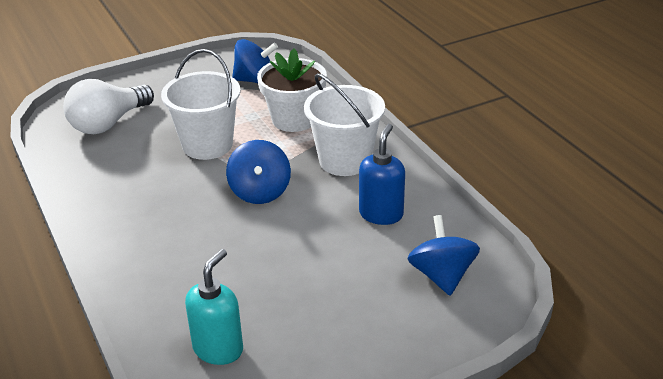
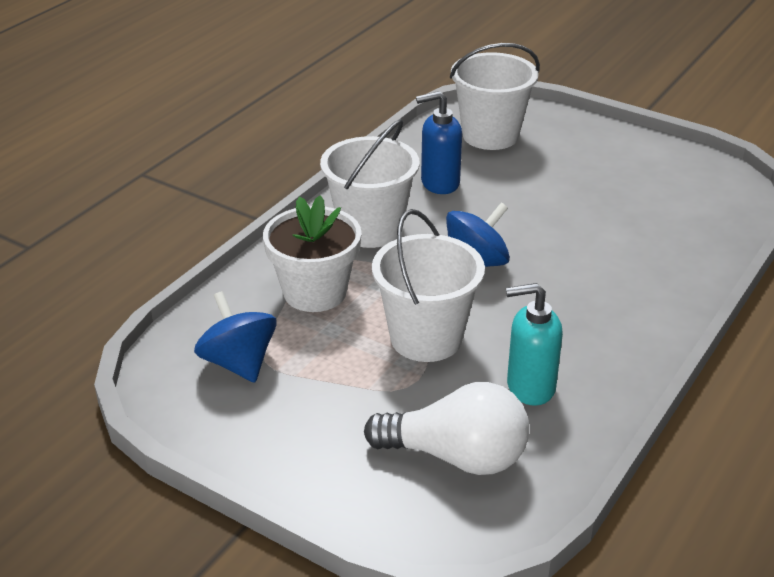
camera: 120 degrees left, 0 degrees up
turquoise soap dispenser [185,249,243,365] -> turquoise soap dispenser moved to [506,283,563,406]
blue spinning top [407,215,480,296] -> white bucket [450,43,540,150]

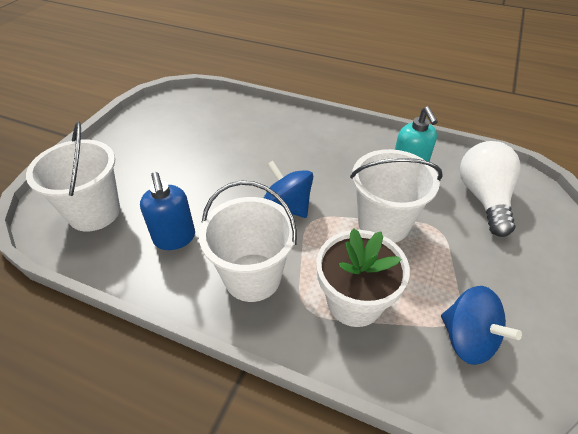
camera: 100 degrees left, 10 degrees up
blue spinning top [194,291,277,383] -> blue spinning top turned 90 degrees counterclockwise [441,286,522,365]

